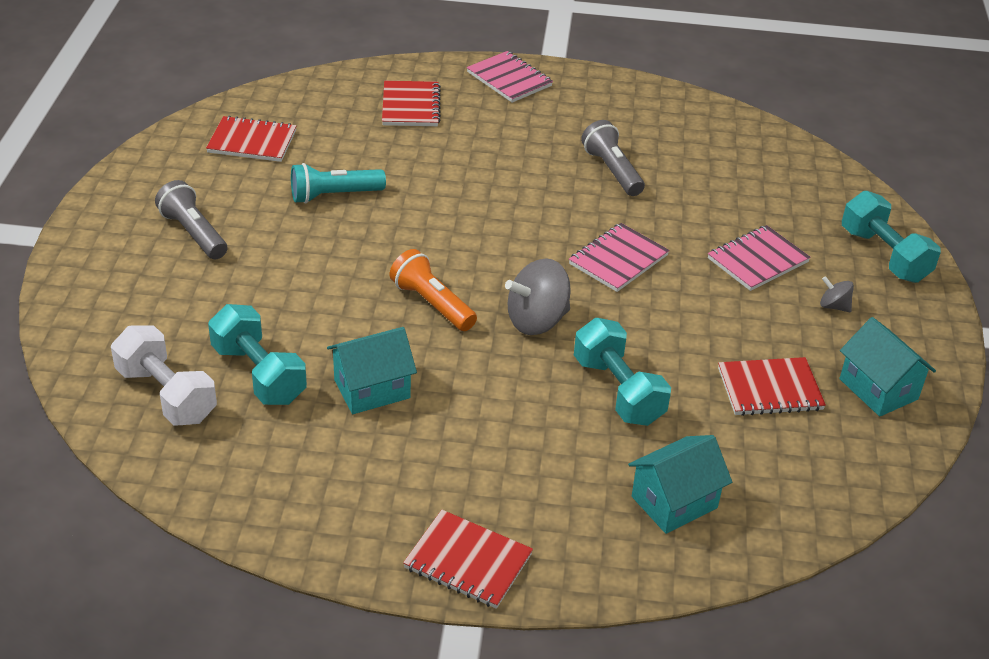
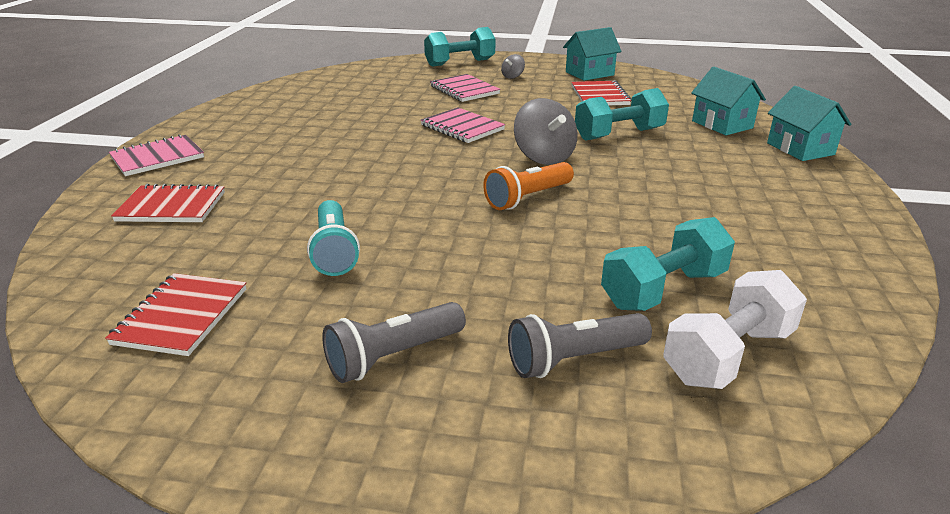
camera: 85 degrees left, 10 degrees down
turquoise house [327,327,417,414] -> turquoise house moved to [767,86,851,161]
red notebook [403,510,533,609] -> none
grey flashlight [581,120,645,196] -> grey flashlight moved to [508,313,652,378]

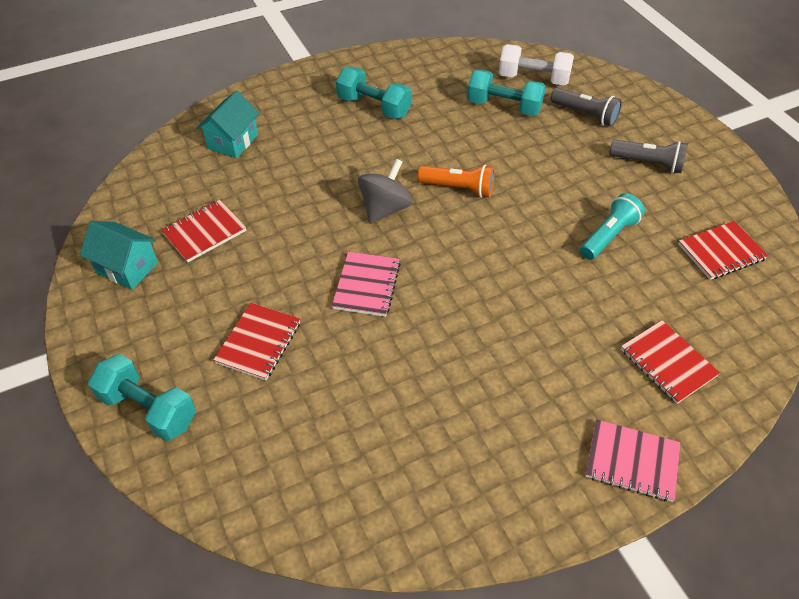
camera: 125 degrees left, 20 degrees up
pink notebook [430,74,500,102] -> red notebook [214,303,300,380]
grey spinning top [501,54,525,79] -> none
turquoise dumbbell [575,88,669,141] -> turquoise dumbbell moved to [336,67,412,119]
turquoise house [767,86,851,161] -> none

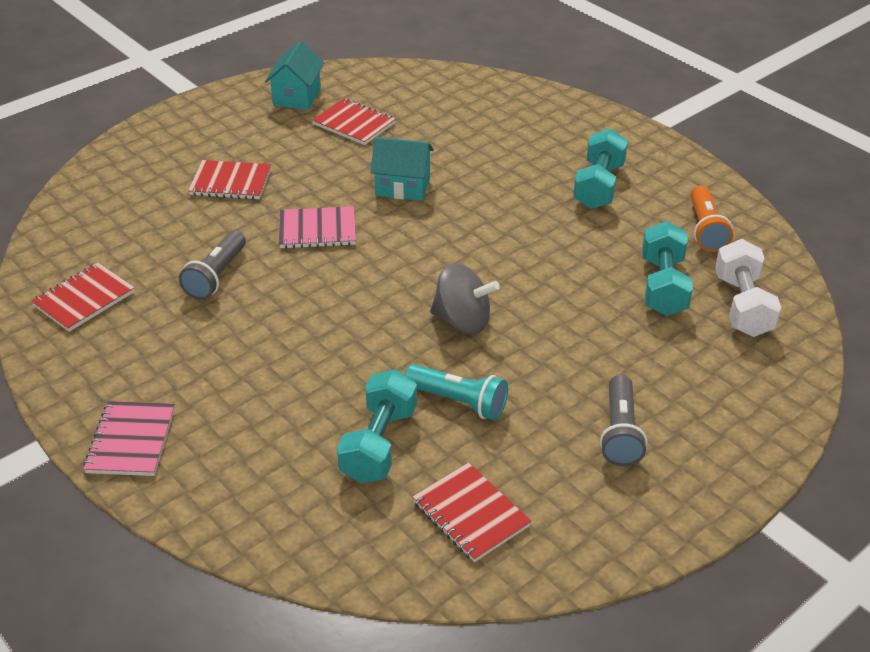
camera: 75 degrees right, 10 degrees down
turquoise dumbbell [88,354,196,441] -> turquoise dumbbell moved to [337,369,417,483]
turquoise house [197,90,259,158] -> turquoise house moved to [370,137,434,201]
grey spinning top [358,159,413,224] -> grey spinning top moved to [430,263,500,334]
orange flashlight [418,165,494,198] -> orange flashlight moved to [691,186,733,252]
grey flashlight [550,88,622,127] -> grey flashlight moved to [179,230,246,300]
red notebook [621,320,720,404] -> red notebook moved to [31,263,135,332]

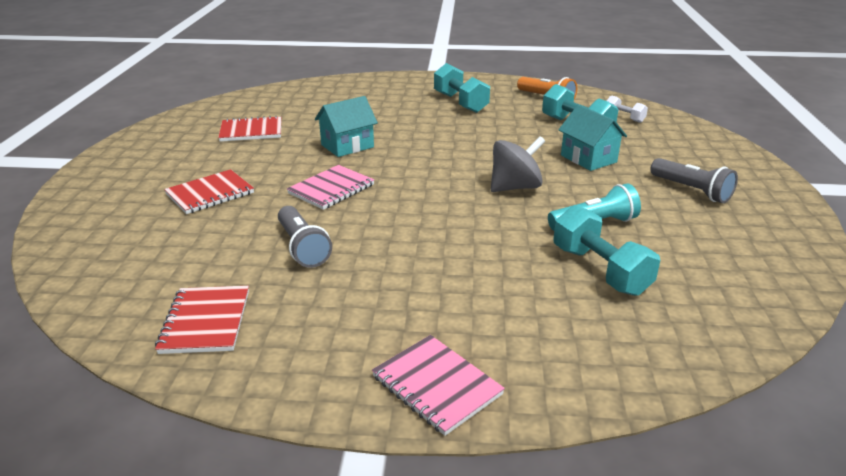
camera: 45 degrees left, 10 degrees down
turquoise house [265,41,324,110] -> turquoise house moved to [558,105,627,171]
red notebook [413,463,532,562] -> none
white dumbbell [715,239,781,337] -> white dumbbell [607,95,648,123], size x0.56

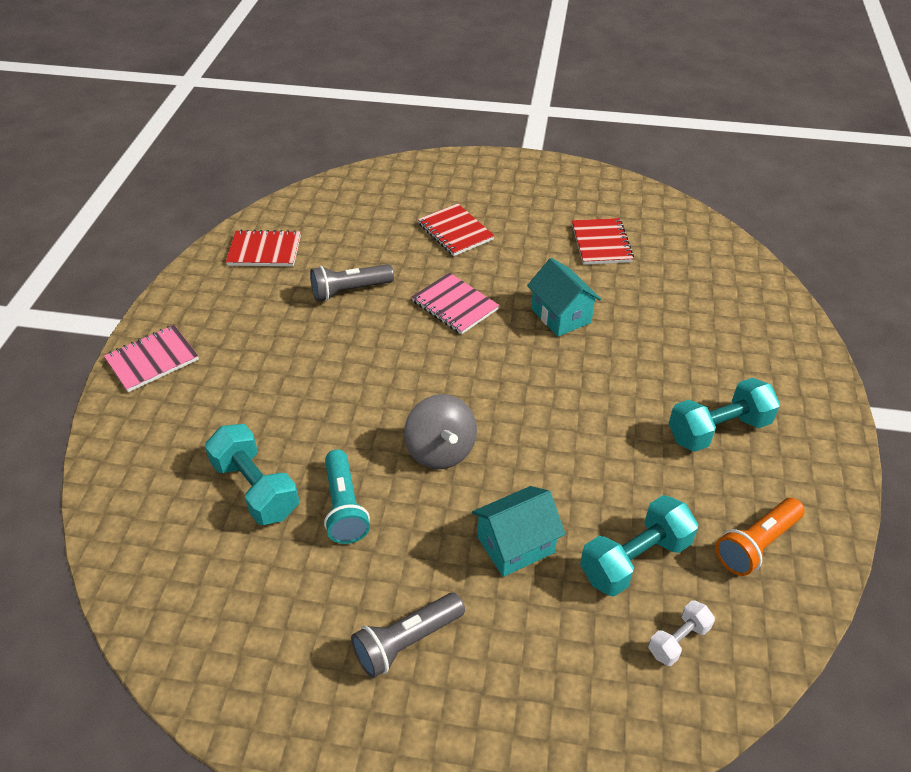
camera: 95 degrees right, 15 degrees up
turquoise dumbbell [553,205,660,296] -> turquoise dumbbell turned 75 degrees clockwise [205,424,299,525]

